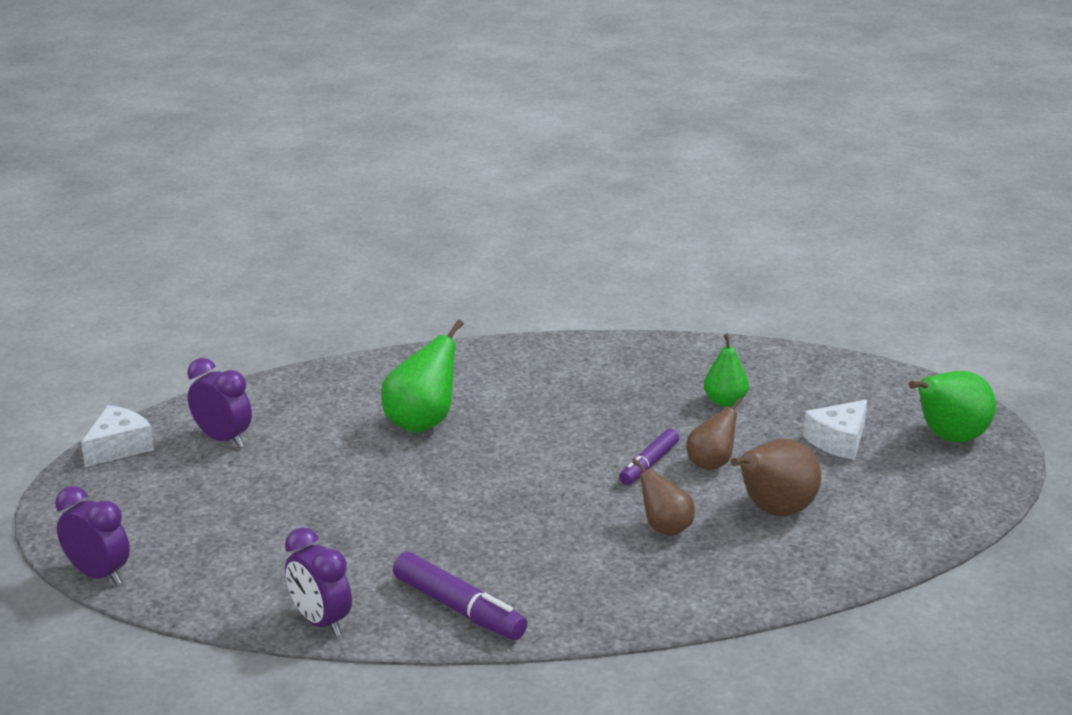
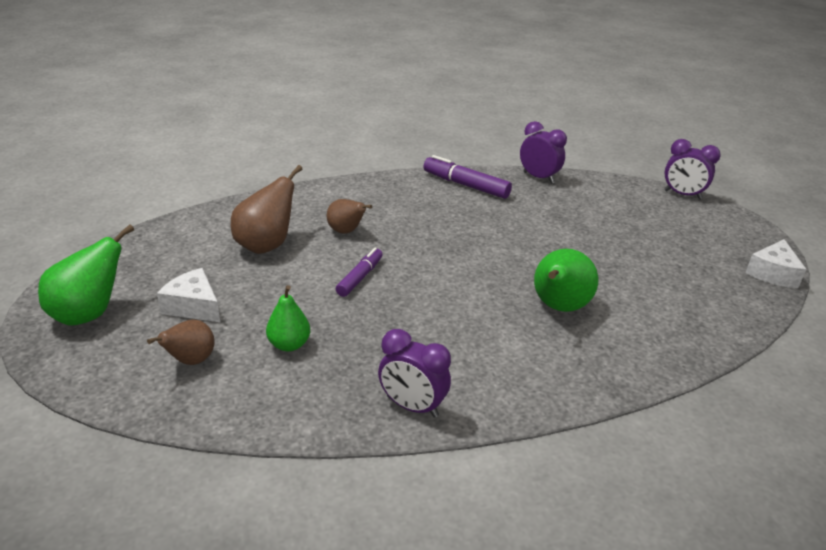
camera: 170 degrees right, 5 degrees up
purple clock [187,358,252,448] -> purple clock moved to [378,329,451,418]
brown pear [687,397,743,470] -> brown pear moved to [147,320,215,365]
white cheese [803,400,867,460] -> white cheese turned 90 degrees counterclockwise [157,268,220,322]

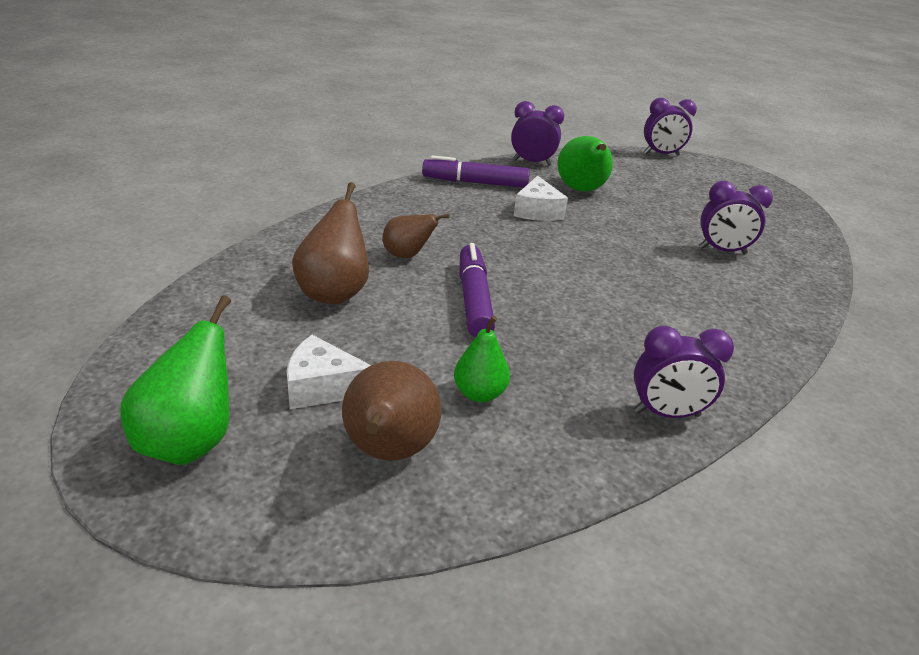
camera: 30 degrees left, 0 degrees up
brown pear [147,320,215,365] -> brown pear [342,361,441,461], size x1.58
purple marker [336,248,383,297] -> purple marker [459,243,495,337], size x1.52
green pear [534,249,598,312] -> green pear moved to [557,136,613,192]
white cheese [745,239,806,288] -> white cheese moved to [514,176,568,221]
none -> purple clock [699,181,773,254]

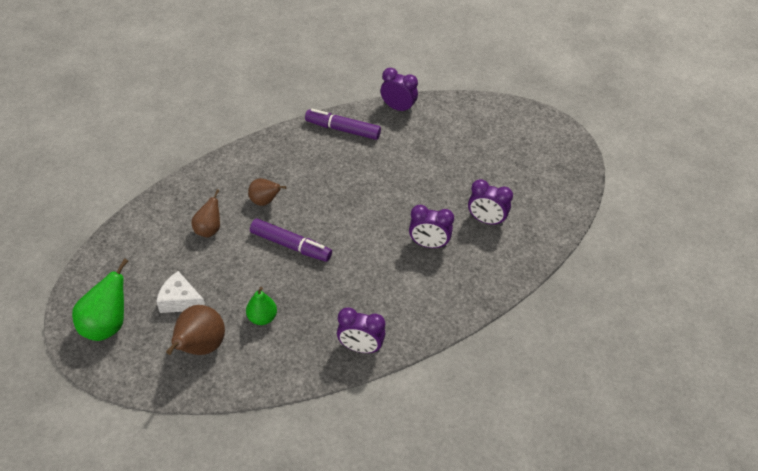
camera: 15 degrees right, 15 degrees up
brown pear [292,182,369,304] -> brown pear [191,189,220,237], size x0.63
purple marker [459,243,495,337] -> purple marker turned 105 degrees clockwise [250,218,332,262]
white cheese [514,176,568,221] -> none
green pear [557,136,613,192] -> none
purple clock [644,98,697,156] -> purple clock moved to [409,205,454,248]

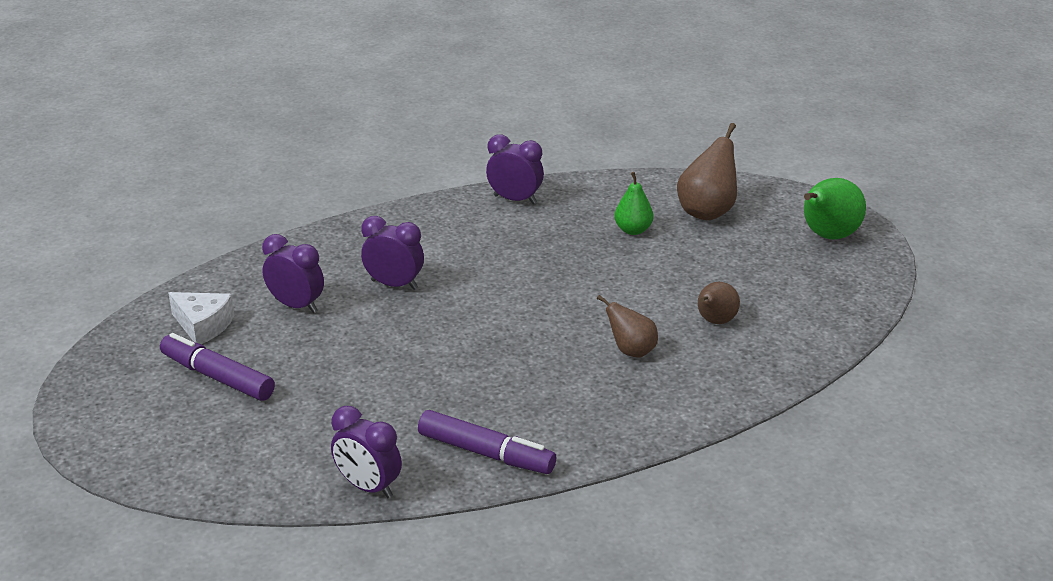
camera: 170 degrees left, 15 degrees down
white cheese [156,271,205,313] -> white cheese moved to [168,292,235,344]
purple marker [250,218,332,262] -> purple marker moved to [160,333,275,401]

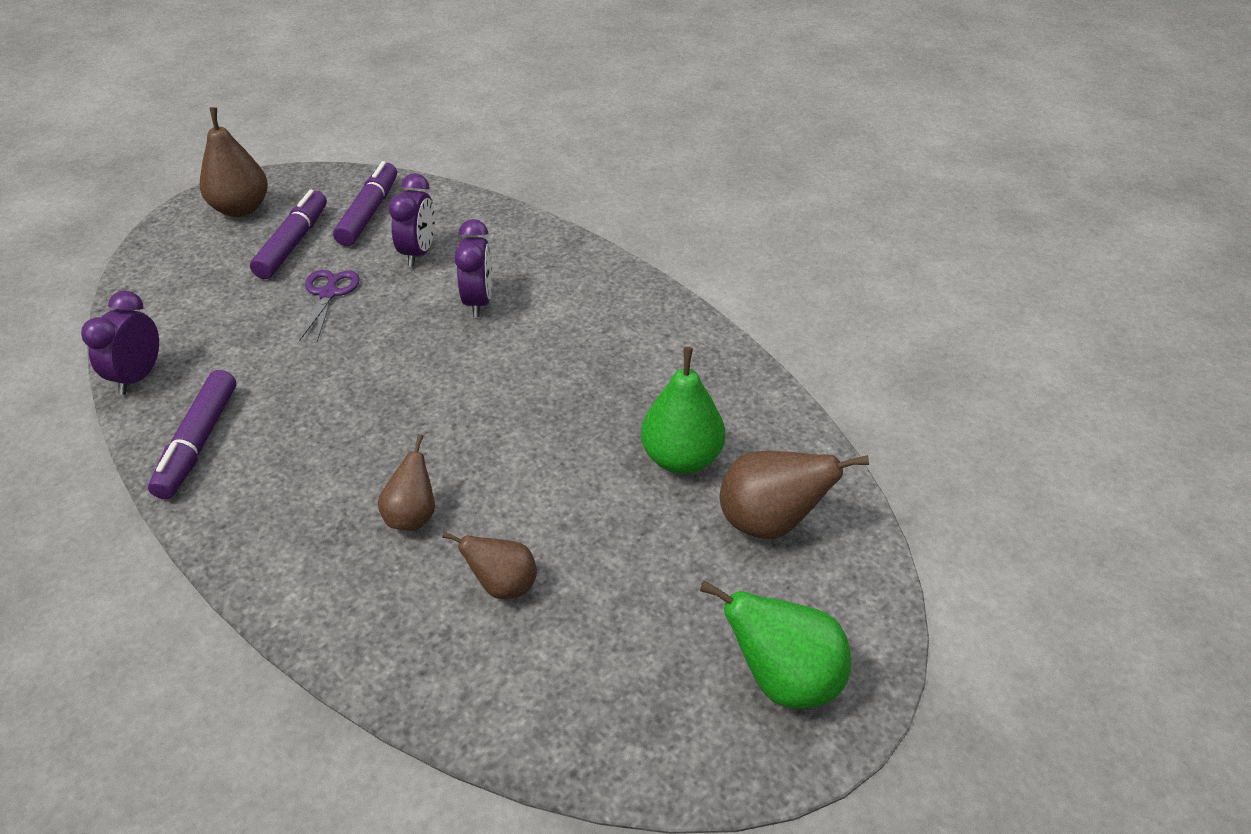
camera: 70 degrees right, 10 degrees up
white cheese [168,292,235,344] -> purple marker [333,161,397,246]
purple clock [486,134,544,204] -> none
green pear [614,172,653,235] -> green pear [641,347,725,474], size x1.58
none -> brown pear [200,107,268,217]
none -> purple scissors [299,270,360,342]

